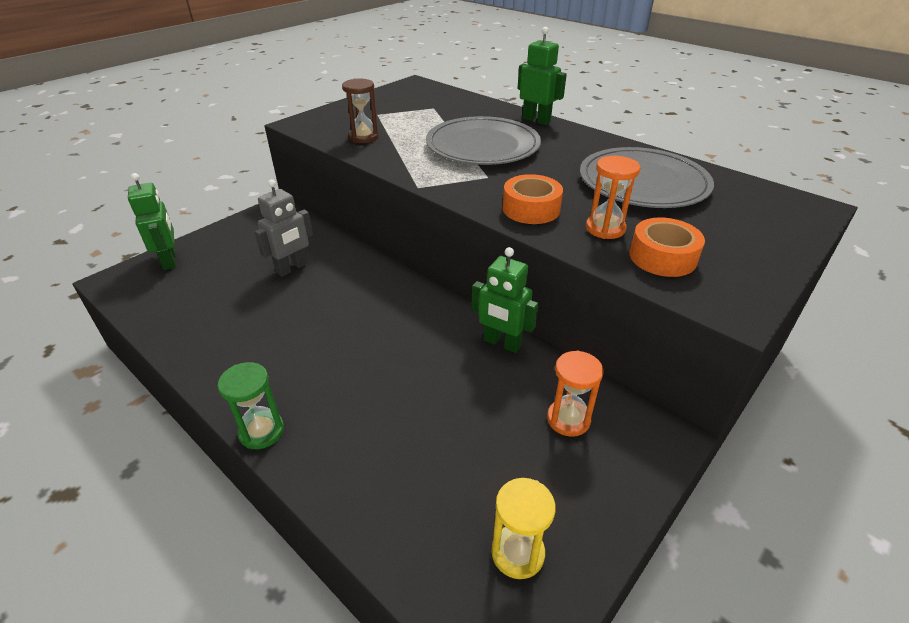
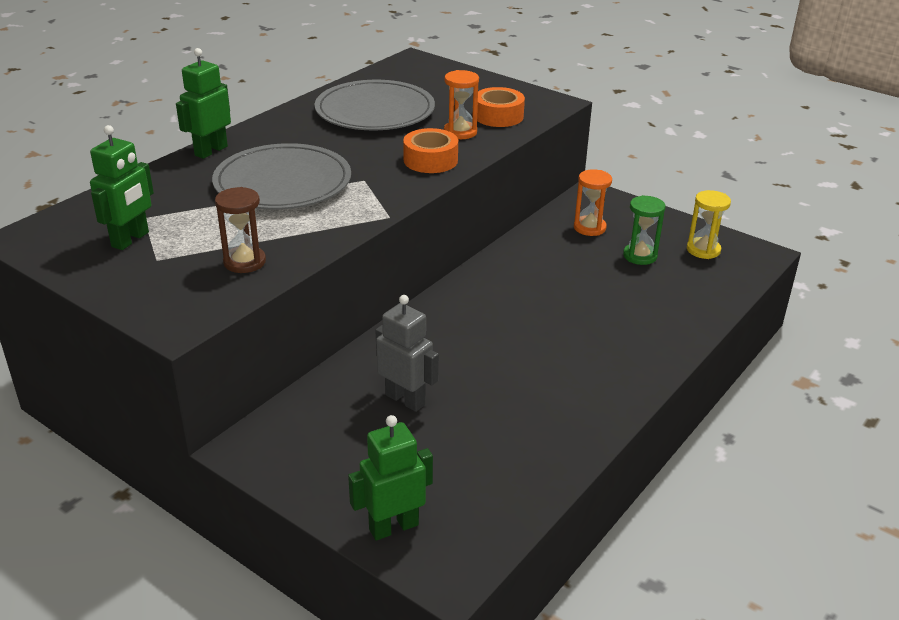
camera: 95 degrees left, 5 degrees down
green hourglass [217,362,284,449] -> green hourglass moved to [623,195,666,265]
green robot [471,247,539,353] -> green robot moved to [90,125,154,250]

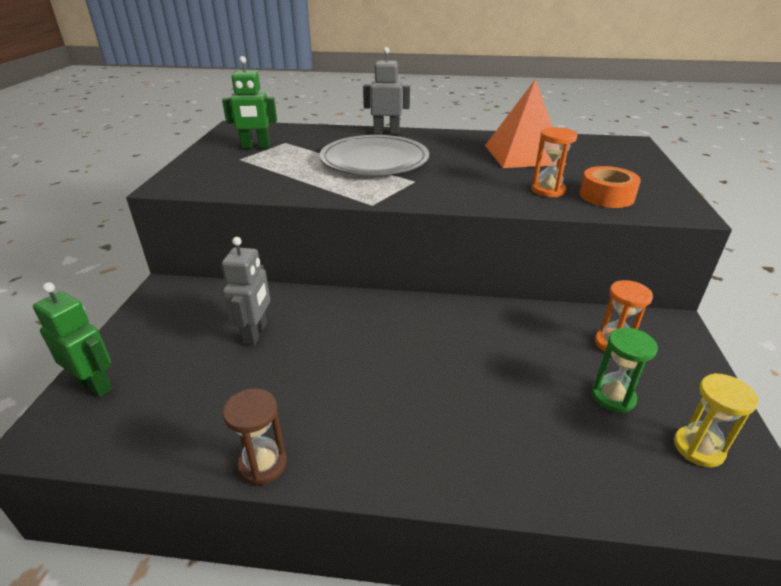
camera: 60 degrees right, 0 degrees up
green robot [176,48,231,159] -> grey robot [363,47,410,134]
brown hourglass [215,187,266,273] -> brown hourglass moved to [223,389,287,485]
grey plate [315,80,435,130] -> orange pyramid [485,79,566,168]
orange tape [403,128,458,173] -> none

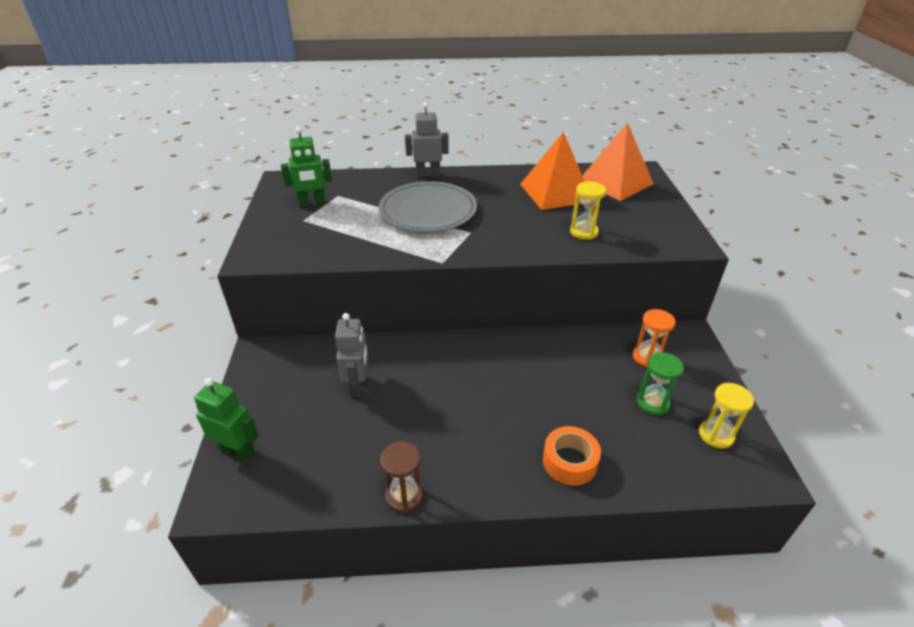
camera: 10 degrees left, 5 degrees up
orange hourglass [531,127,577,197] -> yellow hourglass [570,181,606,240]
orange tape [580,166,641,208] -> orange tape moved to [543,426,601,486]
none -> orange pyramid [582,122,654,201]

